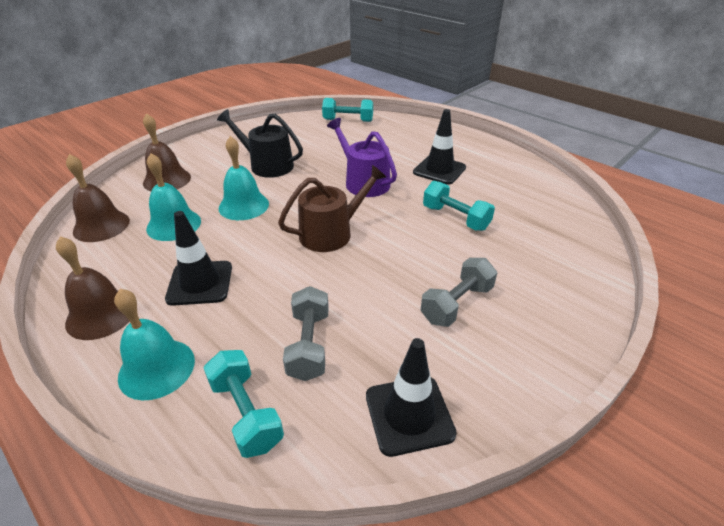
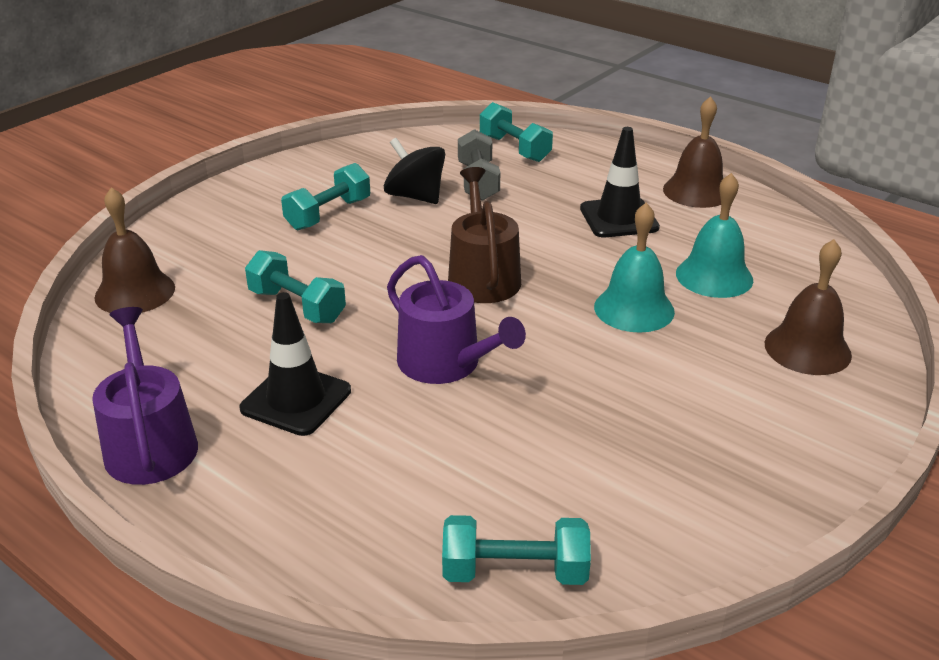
camera: 175 degrees right, 5 degrees down
brown bell [66,154,130,242] -> brown bell moved to [94,187,175,313]
turquoise bell [114,289,195,400] -> none
black watering can [217,109,303,178] -> none
brown watering can [278,165,386,252] -> brown watering can turned 120 degrees clockwise [448,167,521,303]
black traffic cone [366,338,457,457] -> none
grey dumbbell [421,258,497,327] -> turquoise dumbbell [281,163,370,230]
none -> purple watering can [92,307,198,485]
none -> black spinning top [384,138,445,204]

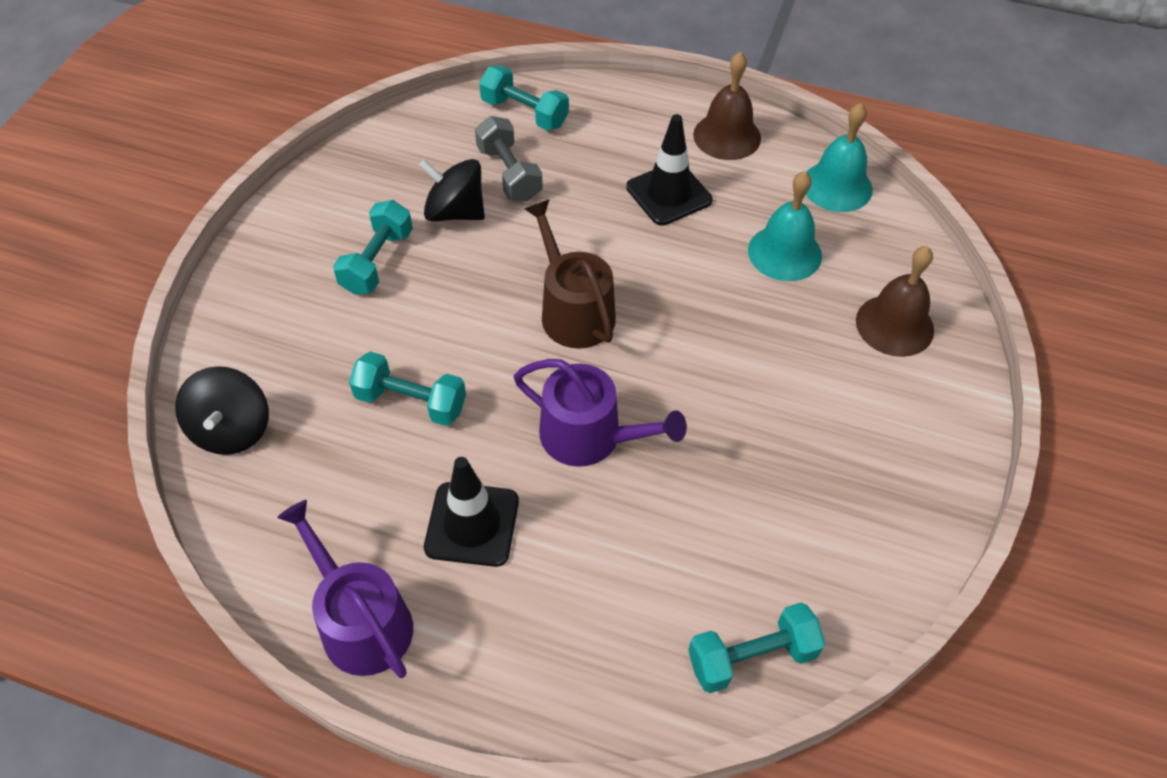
camera: 20 degrees left, 20 degrees up
brown bell [94,187,175,313] -> black spinning top [175,366,269,455]
turquoise bell [594,203,675,333] -> turquoise bell moved to [806,103,873,212]

